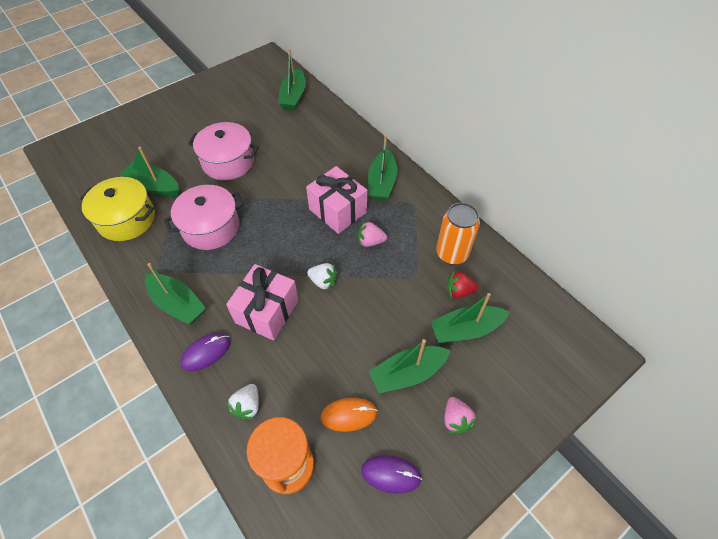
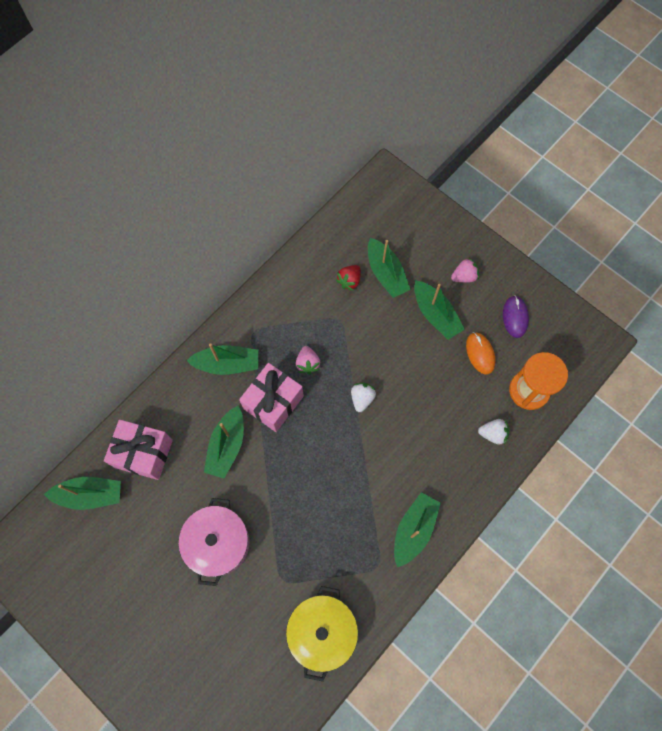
camera: 100 degrees left, 15 degrees up
green boat [120,147,179,197] -> green boat moved to [204,406,244,478]
pink pot [164,185,244,250] -> none
purple mouse [180,333,231,371] -> none
pink gift [226,264,299,340] -> pink gift moved to [104,420,173,480]
orange can [436,202,480,265] -> none
red strawberry [447,270,478,299] -> red strawberry turned 45 degrees clockwise [336,265,361,291]

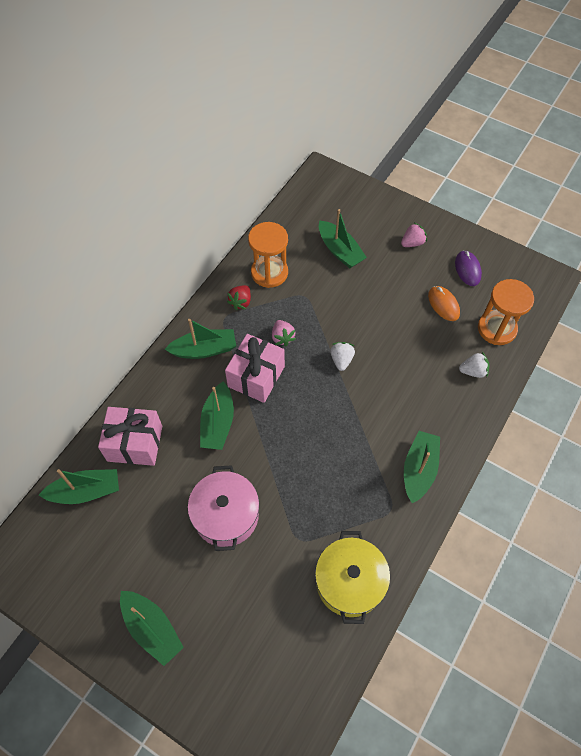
camera: 10 degrees left, 10 degrees down
red strawberry [336,265,361,291] -> red strawberry moved to [227,285,251,310]
green boat [414,280,465,340] -> green boat moved to [120,591,184,666]
none -> orange hourglass [248,222,288,288]

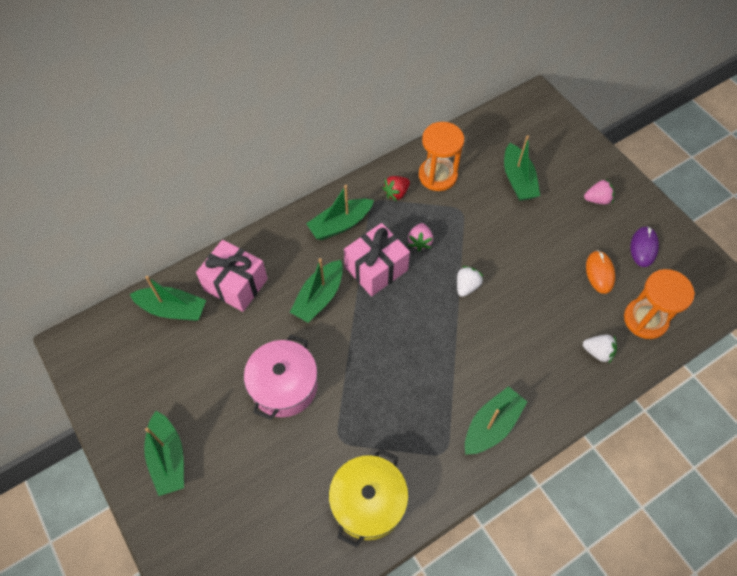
camera: 25 degrees right, 0 degrees up
green boat [165,319,236,359] -> green boat turned 135 degrees clockwise [306,185,374,240]

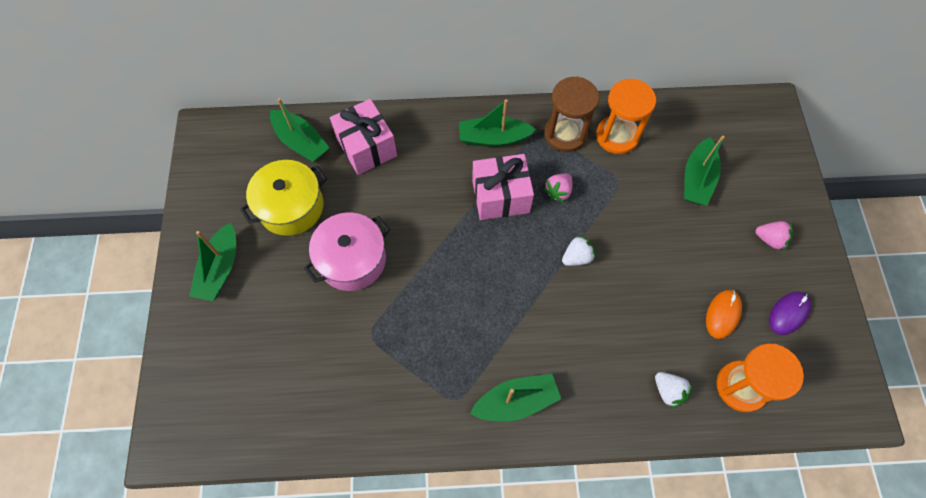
camera: 30 degrees right, 5 degrees up
green boat [290,258,343,323] -> none
yellow pot [329,449,409,548] -> yellow pot moved to [240,160,327,236]
red strawberry [382,176,410,201] -> brown hourglass [544,76,599,152]

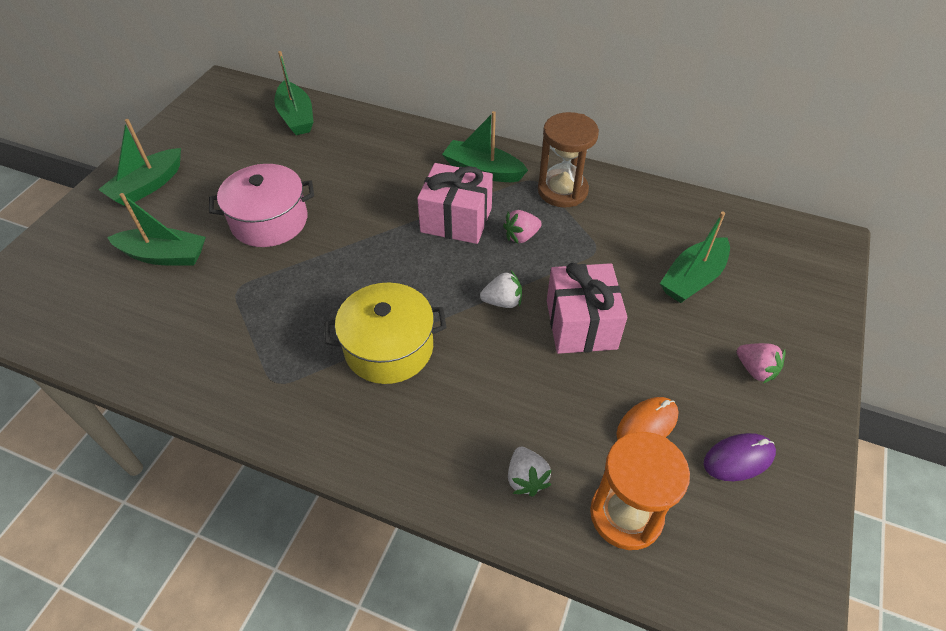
camera: 25 degrees right, 15 degrees down
yellow pot [240,160,327,236] -> yellow pot moved to [324,282,447,384]
pink gift [330,99,397,175] -> pink gift moved to [547,263,627,354]
green boat [470,374,561,422] -> green boat moved to [107,193,206,266]
orange hourglass [596,78,656,154] -> none

